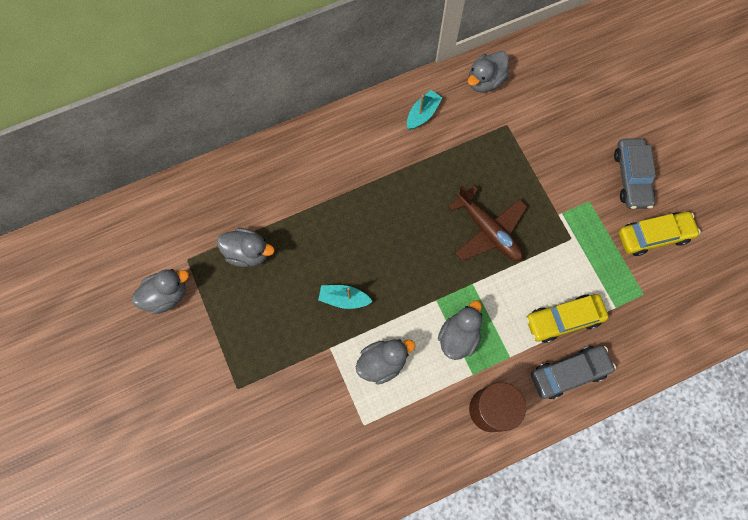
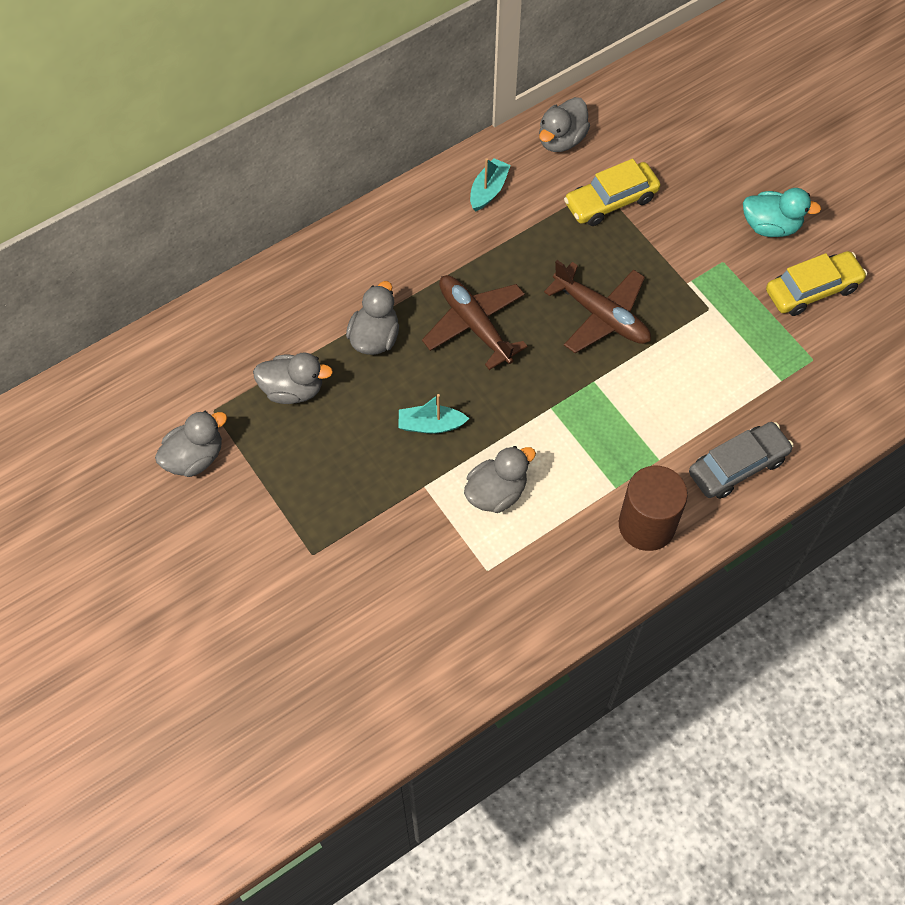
camera: 10 degrees left, 10 degrees down
grey duck [438,300,482,360] -> grey duck moved to [346,281,399,355]
yellow car [526,294,609,343] -> yellow car moved to [564,159,661,226]
grey car [614,138,656,209] -> turquoise duck [743,188,821,237]
none -> brown plane [422,275,528,370]

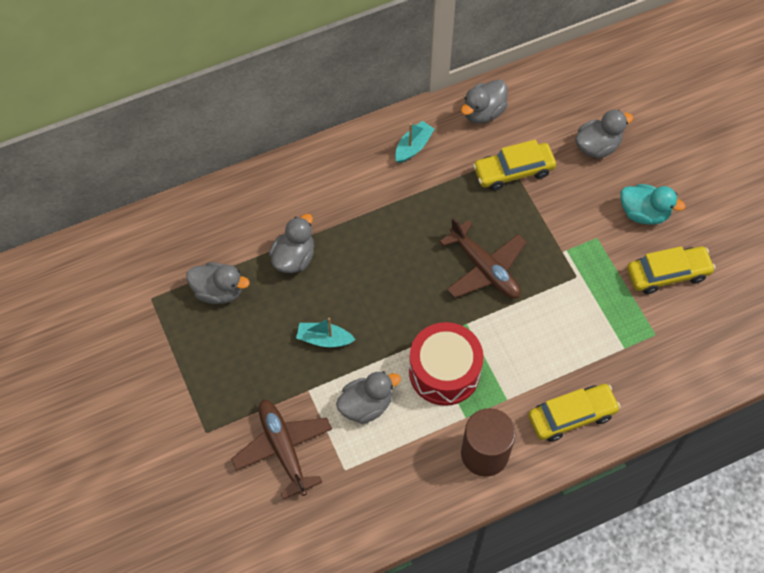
camera: 10 degrees right, 0 degrees up
grey duck [155,411,227,477] -> grey duck moved to [575,110,633,158]
brown plane [422,275,528,370] -> brown plane moved to [231,400,332,499]
grey car [689,422,794,499] -> yellow car [528,384,621,442]
none -> red drum [409,322,484,406]

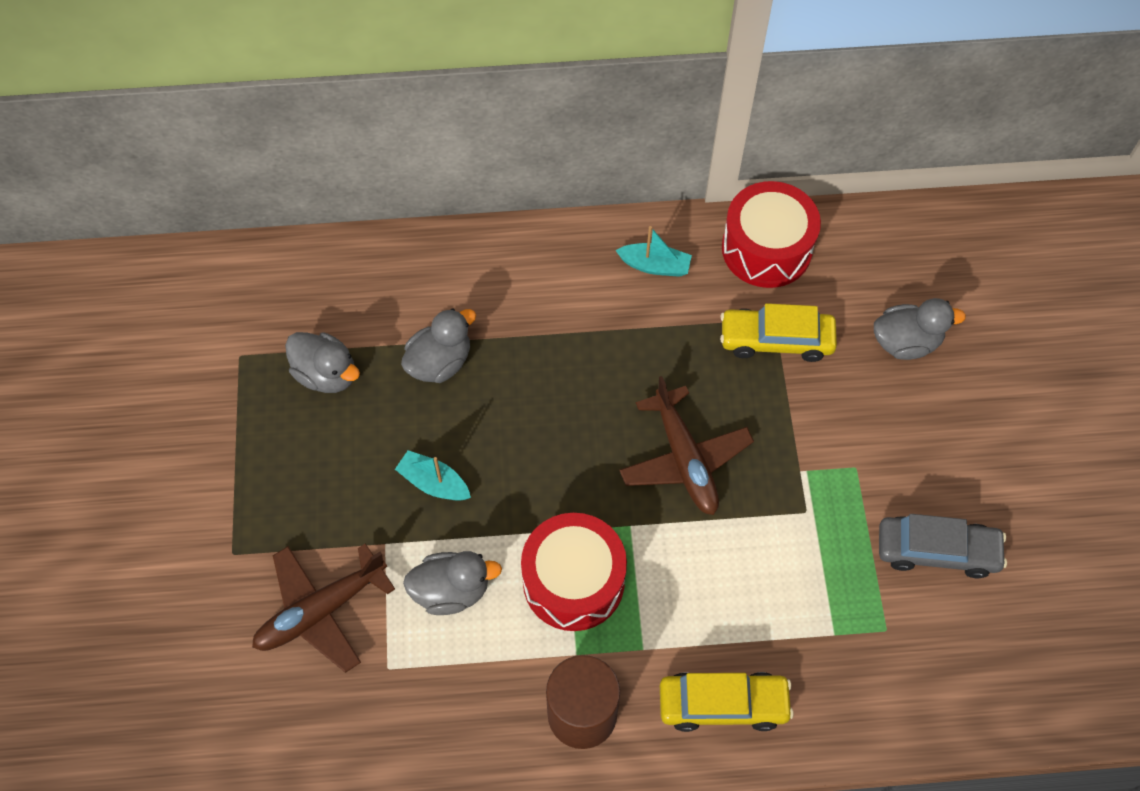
camera: 20 degrees right, 0 degrees up
brown plane [231,400,332,499] -> brown plane turned 120 degrees counterclockwise [252,543,395,673]
turquoise boat [395,121,434,163] -> turquoise boat turned 45 degrees clockwise [615,226,692,277]
grey duck [461,79,508,124] -> red drum [722,181,821,288]
turquoise duck [620,184,686,225] -> none
yellow car [627,246,716,294] -> grey car [879,514,1007,579]

